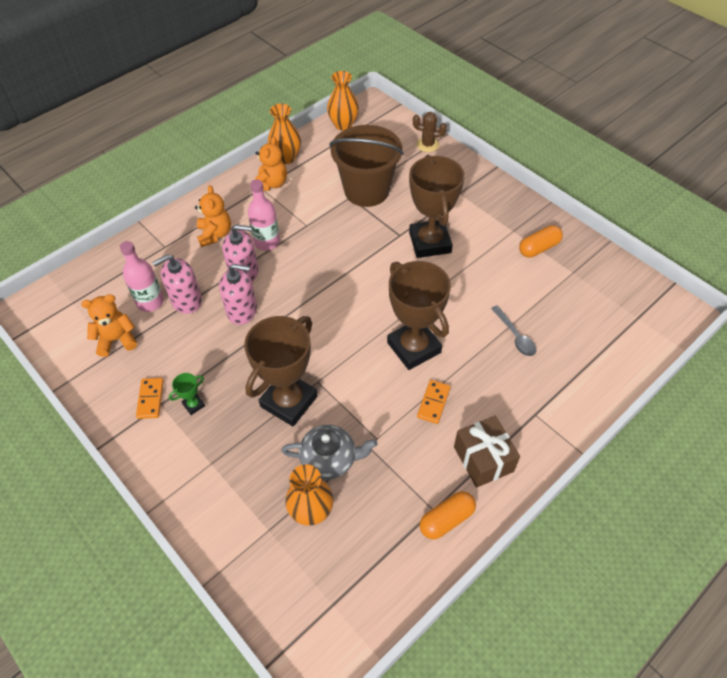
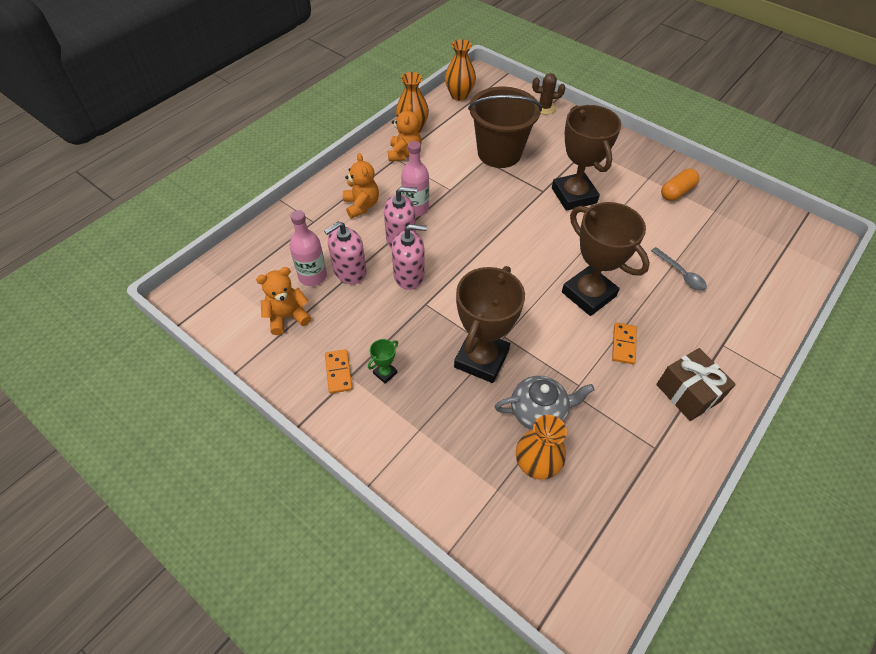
camera: 10 degrees left, 0 degrees up
orange capsule [420,491,476,539] -> none

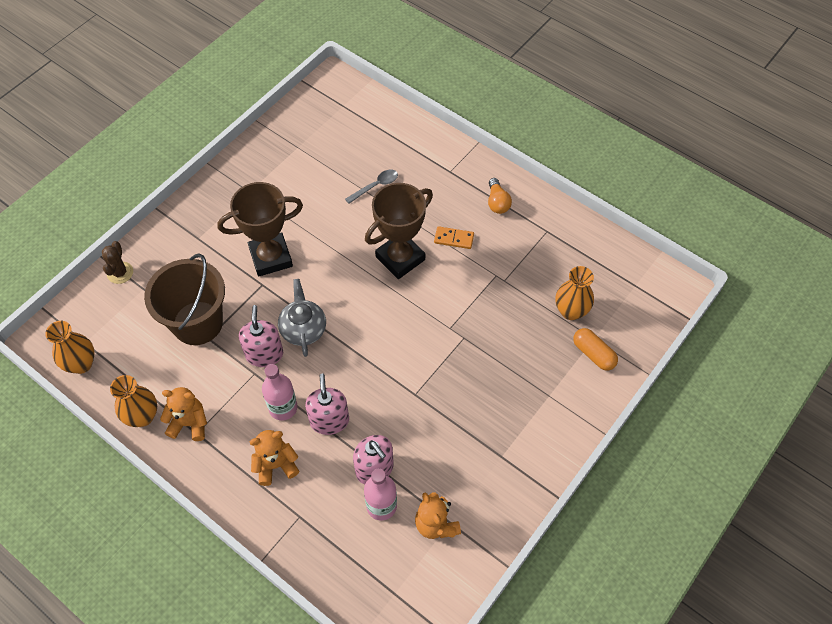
camera: 90 degrees left, 5 degrees up
orange domino [325,349,353,394] -> none
green trophy [368,339,398,384] -> none
pink soap dispenser [392,224,427,290] -> pink soap dispenser moved to [239,305,283,367]
brown trophy [454,266,525,383] -> none
grey teapot [494,376,595,430] -> grey teapot moved to [278,279,326,357]
brown gift [656,348,736,421] -> orange light bulb [488,178,512,214]
orange capsule [661,169,699,201] -> orange capsule moved to [574,328,618,371]

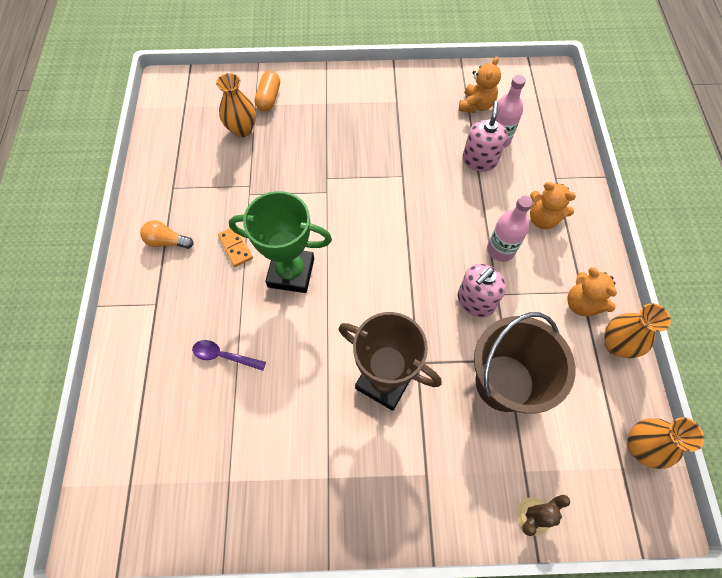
camera: 130 degrees left, 5 degrees up
grey teapot [278,279,326,357] -> none
pink soap dispenser [305,374,349,435] -> none
grey spoon [345,170,398,204] -> purple spoon [192,340,266,371]
brown trophy [365,183,433,279] -> green trophy [229,191,332,293]
orange light bulb [488,178,512,214] -> orange light bulb turned 120 degrees counterclockwise [140,220,194,249]

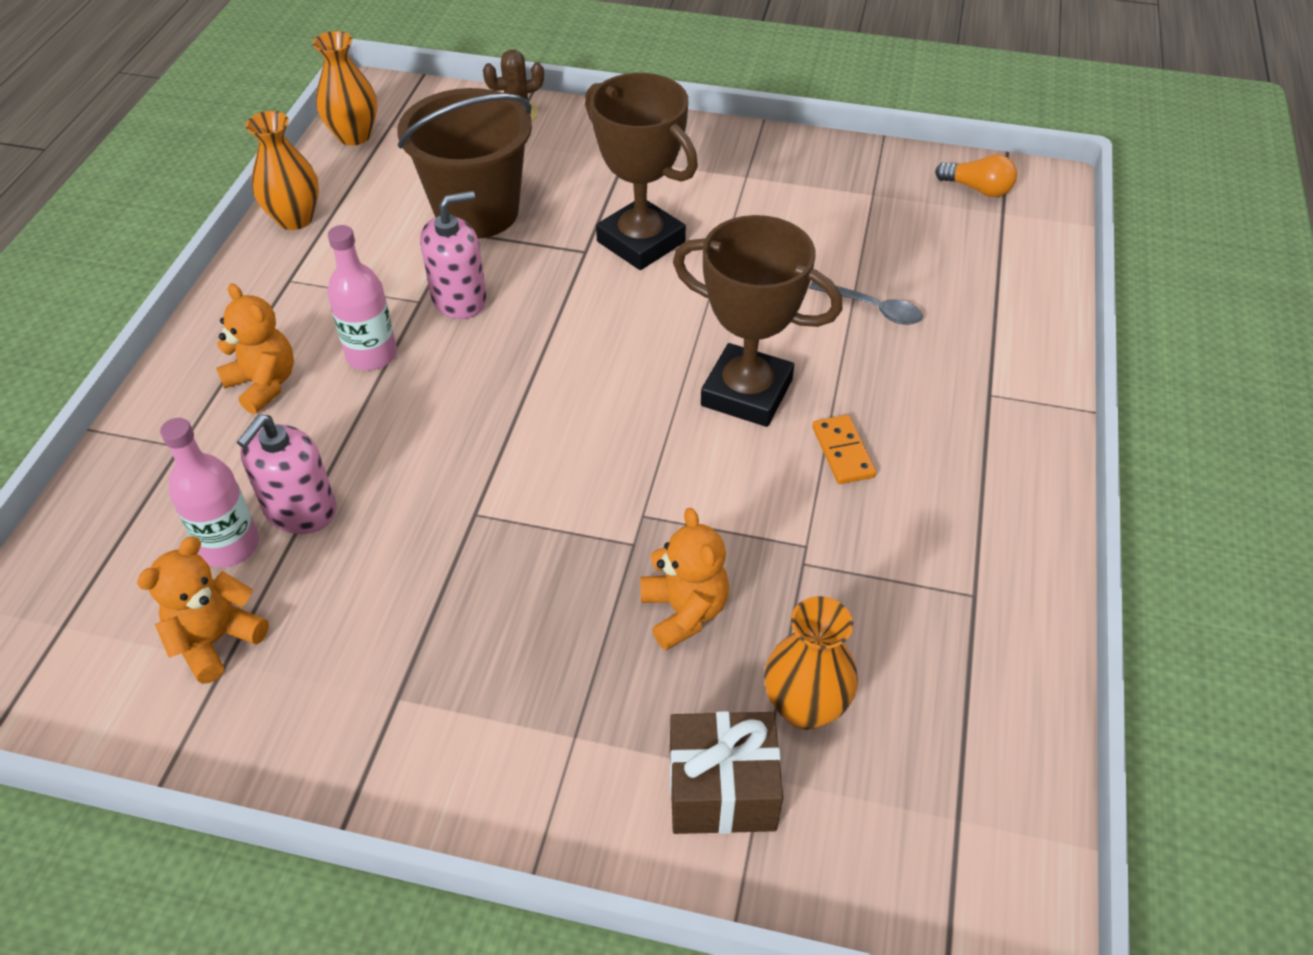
camera: 165 degrees left, 15 degrees down
orange light bulb [140,220,194,249] -> orange light bulb moved to [935,154,1017,197]
purple spoon [192,340,266,371] -> grey spoon [809,281,923,325]
green trophy [229,191,332,293] -> brown trophy [673,215,843,427]
orange capsule [255,71,280,111] -> brown gift [670,711,783,834]
orange teddy bear [567,267,617,316] -> orange teddy bear moved to [640,508,729,650]

